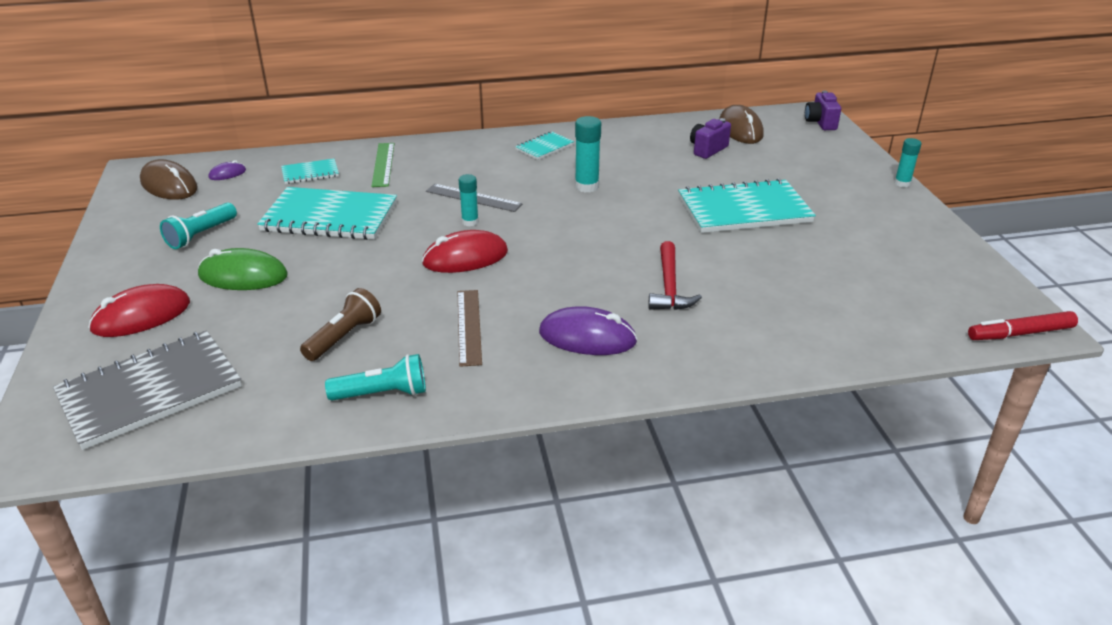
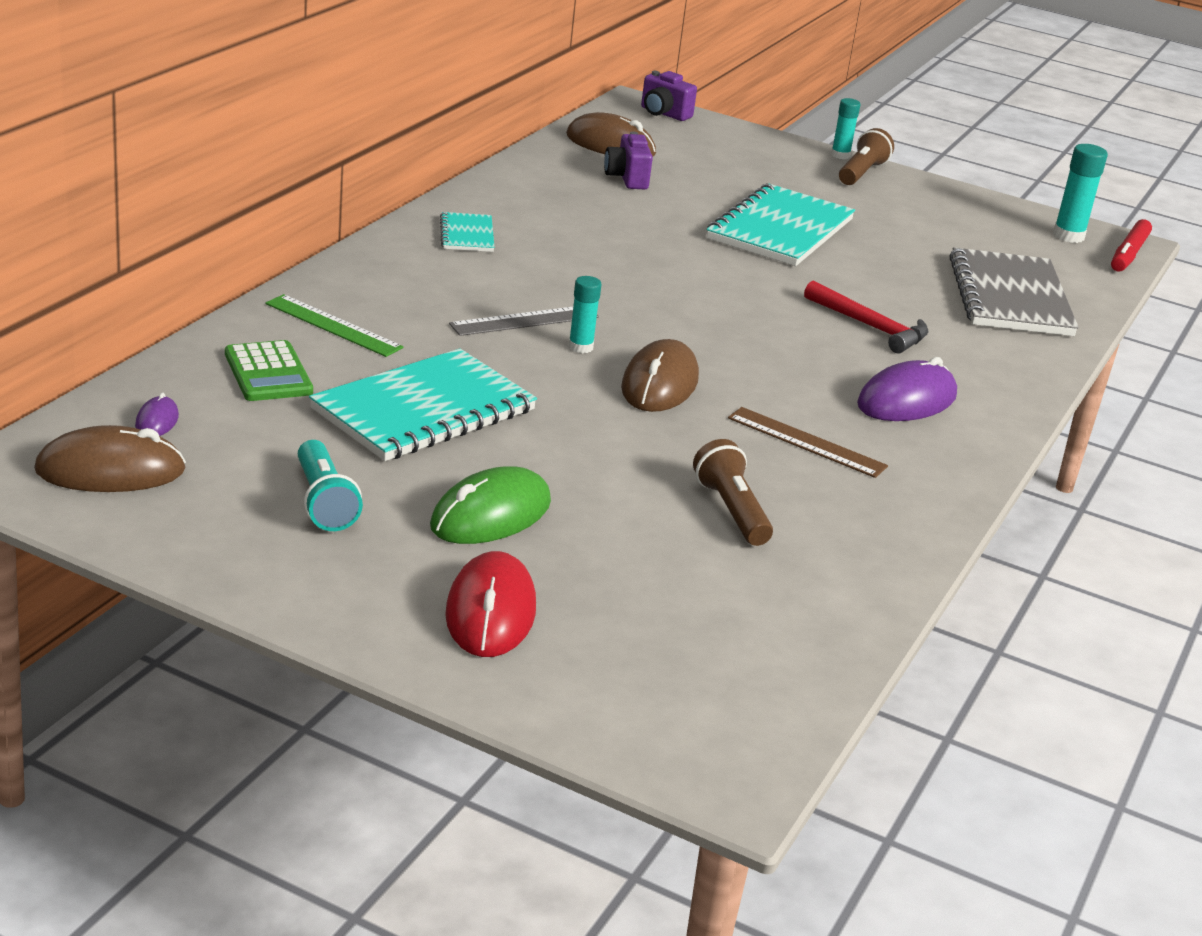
camera: 55 degrees left, 5 degrees down
grey notebook [53,330,242,450] -> grey notebook moved to [949,247,1079,336]
turquoise notebook [281,159,339,184] -> green calculator [225,340,313,401]
turquoise flashlight [325,354,426,401] -> none
red mouse [422,230,508,273] -> brown mouse [621,339,699,412]
turquoise glue stick [575,116,601,193] -> turquoise glue stick moved to [1053,144,1108,243]
none -> brown flashlight [839,128,894,185]

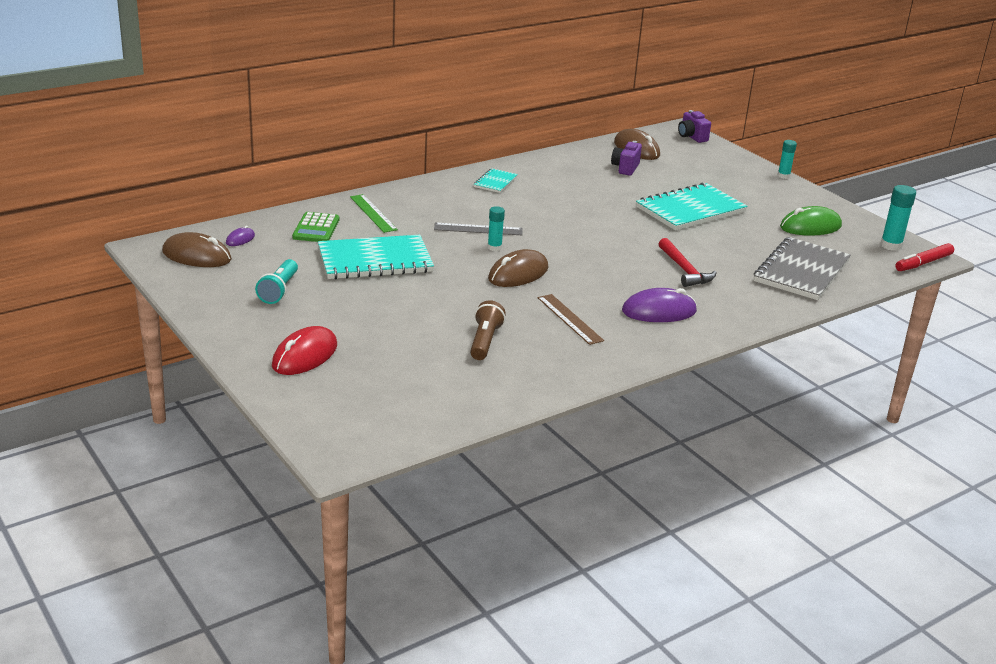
camera: 30 degrees right, 0 degrees up
green mouse [430,466,551,544] -> green mouse moved to [780,206,842,236]
brown flashlight [839,128,894,185] -> none

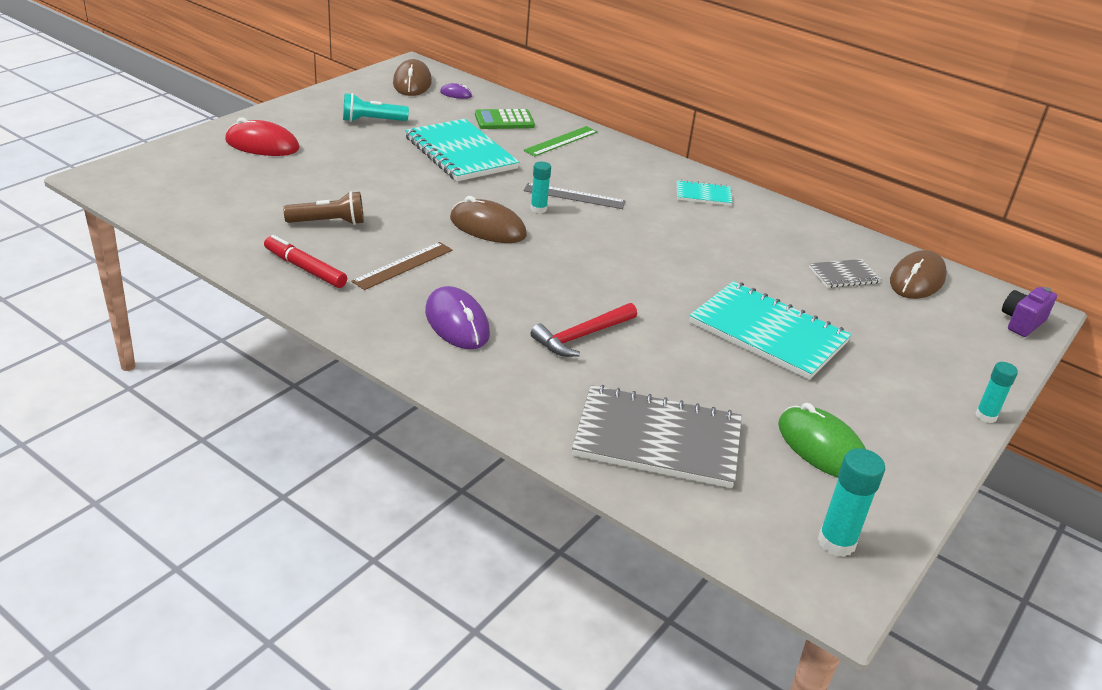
camera: 70 degrees right, 5 degrees up
grey ruler [434,223,522,235] -> grey ruler turned 60 degrees counterclockwise [524,183,626,209]
purple camera [611,141,642,176] -> grey notebook [809,259,882,288]
red marker [895,243,954,271] -> red marker moved to [264,235,347,288]

